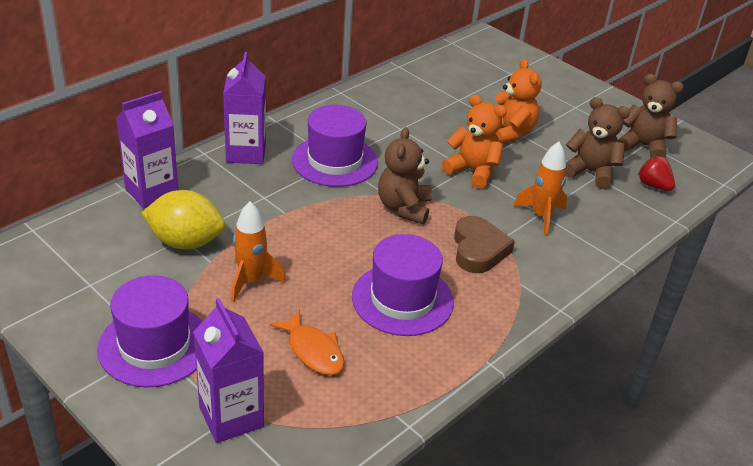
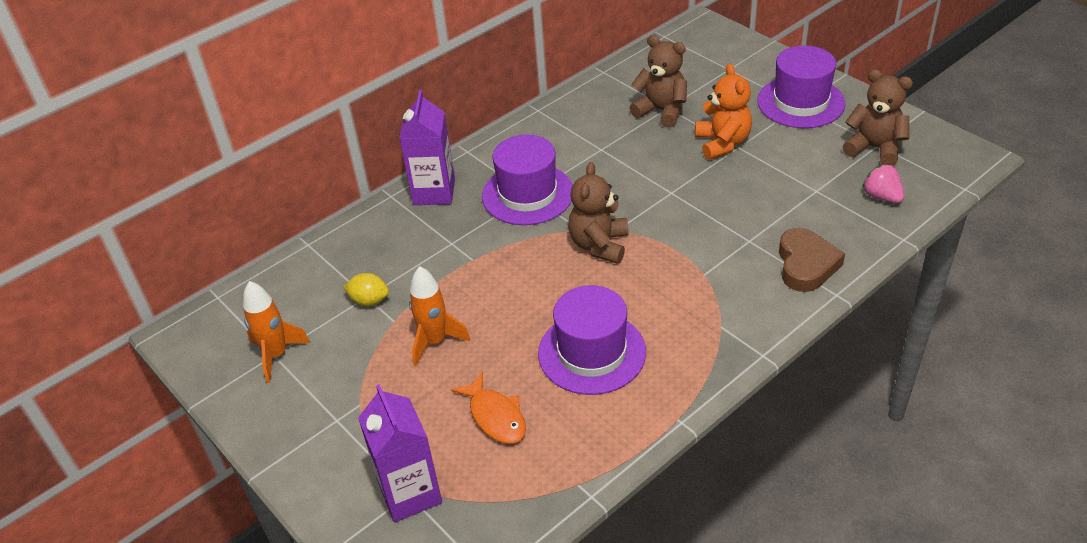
camera: 10 degrees right, 5 degrees up
purple hat [97,275,203,387] -> purple hat moved to [757,45,846,128]
purple carton [116,91,178,208] -> none
yellow lemon [141,190,225,249] -> yellow lemon [343,273,389,306], size x0.55
orange teddy bear [442,94,507,189] -> none
brown heart [454,216,515,273] -> brown heart moved to [779,228,845,292]
orange rocket [513,142,567,236] -> orange rocket moved to [243,281,311,383]
brown teddy bear [565,97,630,189] -> brown teddy bear moved to [629,35,687,128]
red strawberry [638,156,675,191] -> pink strawberry [862,164,904,203]

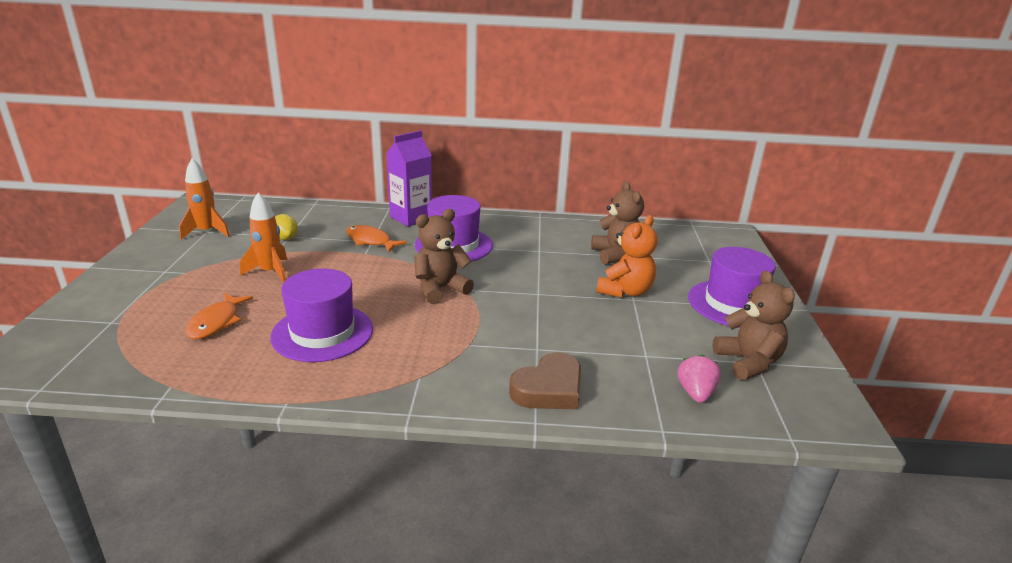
camera: 40 degrees right, 15 degrees down
purple carton [358,384,442,522] -> none
none -> orange fish [346,225,407,252]

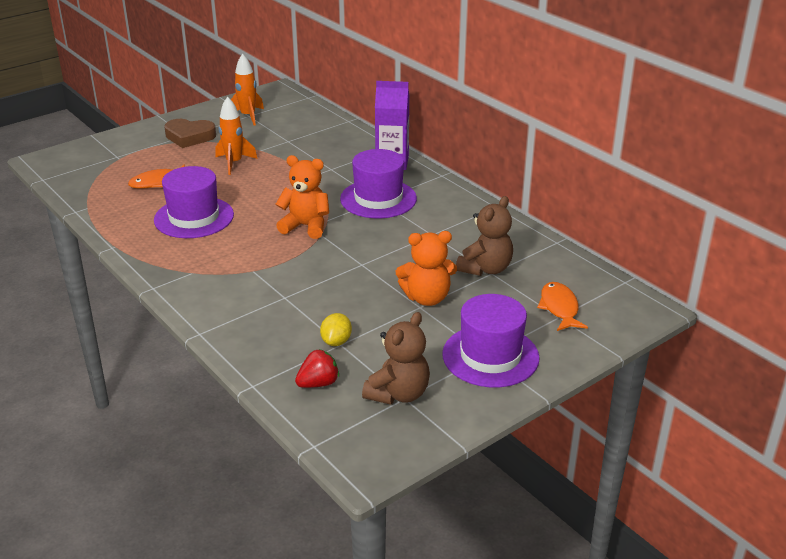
camera: 50 degrees right, 5 degrees up
yellow lemon [275,214,298,240] -> yellow lemon moved to [320,313,352,346]
orange fish [346,225,407,252] -> orange fish moved to [537,282,588,331]
brown teddy bear [414,209,474,304] -> orange teddy bear [276,155,329,239]
brown heart [509,352,581,409] -> brown heart moved to [164,119,216,148]
pink strawberry [678,354,721,403] -> red strawberry [295,349,339,388]

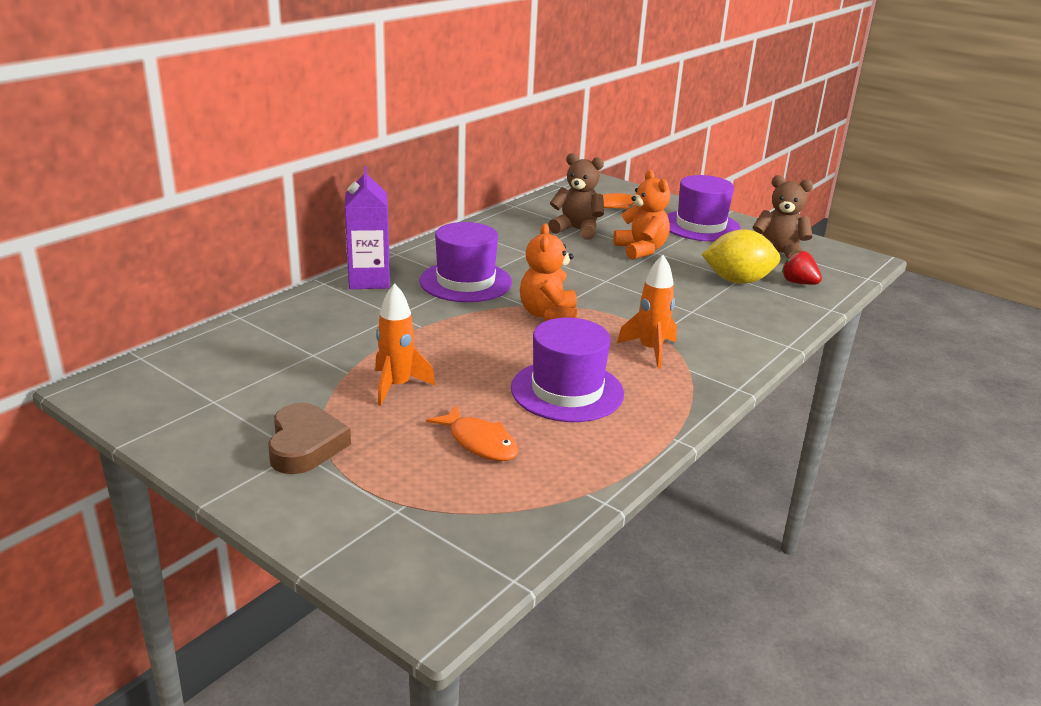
camera: 105 degrees left, 5 degrees down
orange rocket [231,54,264,126] -> orange rocket moved to [617,255,677,368]
yellow lemon [320,313,352,346] -> yellow lemon [702,229,780,284], size x1.83

